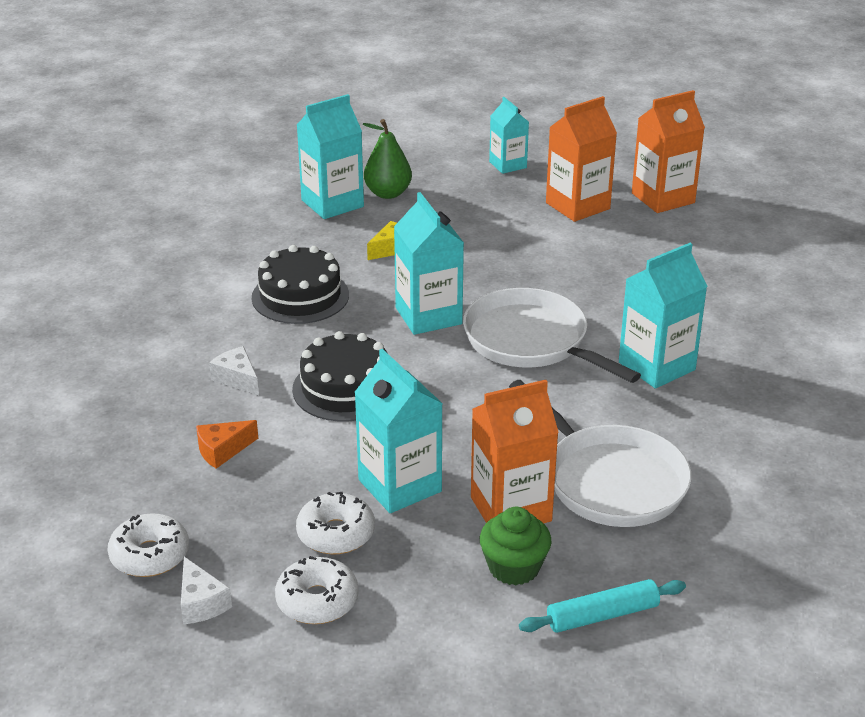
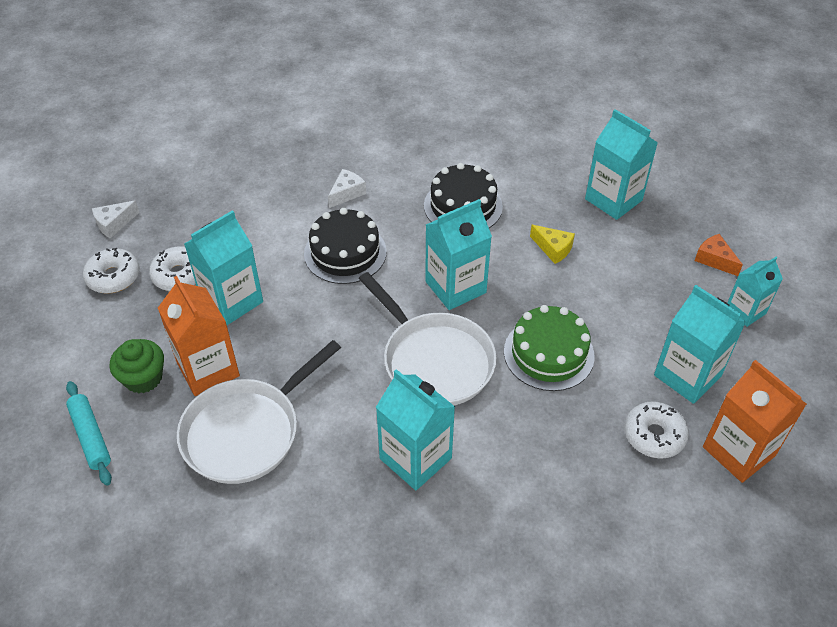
camera: 80 degrees right, 15 degrees up
white donut [108,513,189,577] -> white donut moved to [624,401,689,459]
orange cheese [196,420,258,469] -> orange cheese moved to [695,234,743,276]
green pear [363,119,412,199] -> none
white pan [463,288,641,383] -> white pan turned 105 degrees clockwise [359,272,497,405]
orange carton [546,96,617,222] -> turquoise carton [654,285,746,404]
none -> green cake [504,305,595,391]

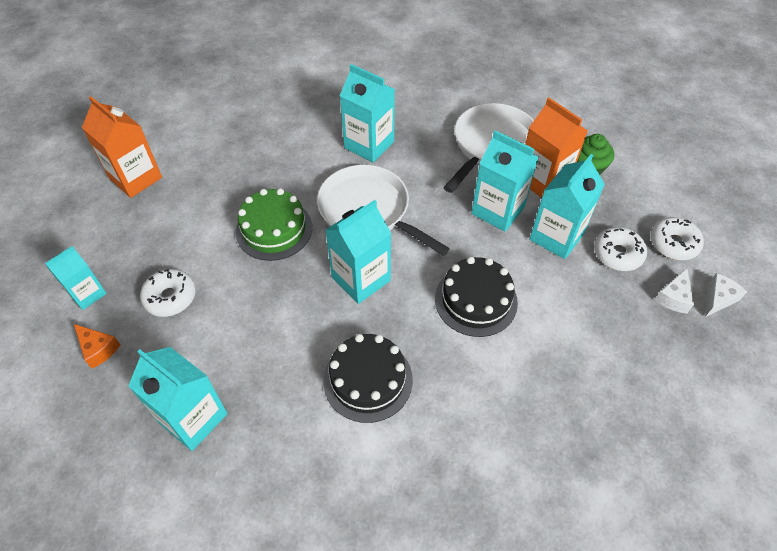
camera: 170 degrees right, 5 degrees up
turquoise rolling pin [66,381,112,486] -> none
white cheese [328,169,366,208] -> white cheese moved to [655,268,694,314]
yellow cheese [530,225,575,264] -> none
white donut [624,401,689,459] -> white donut moved to [140,269,196,317]
turquoise carton [654,285,746,404] -> turquoise carton moved to [471,130,538,232]

